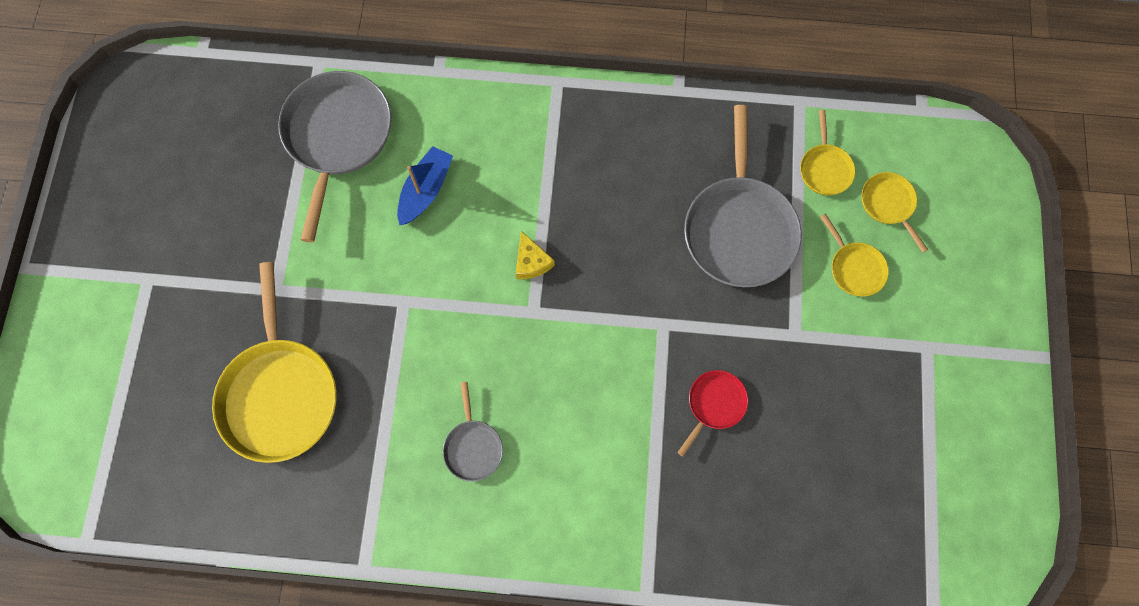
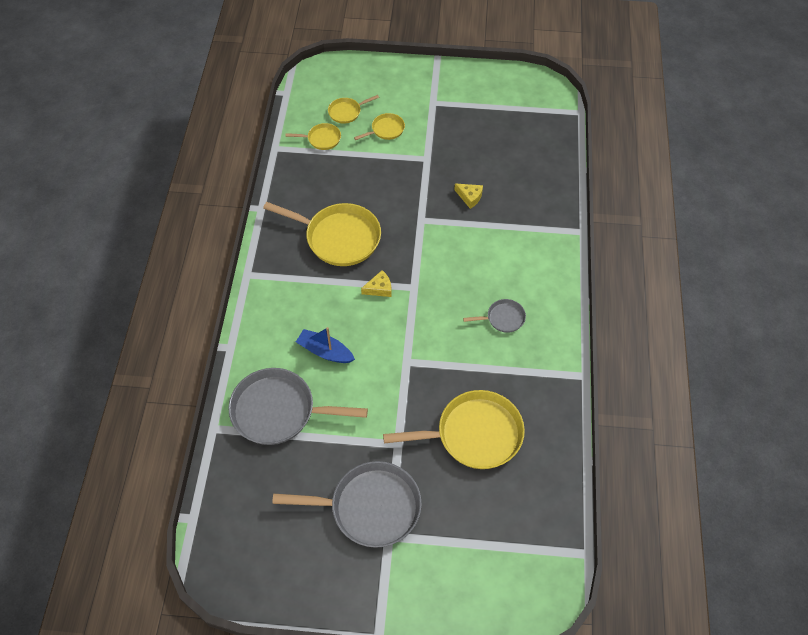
camera: 90 degrees left, 15 degrees down
red pan [677,370,748,457] -> yellow cheese [454,184,483,209]
grey pan [684,105,802,287] -> grey pan moved to [272,461,422,548]
none -> yellow pan [263,202,381,266]

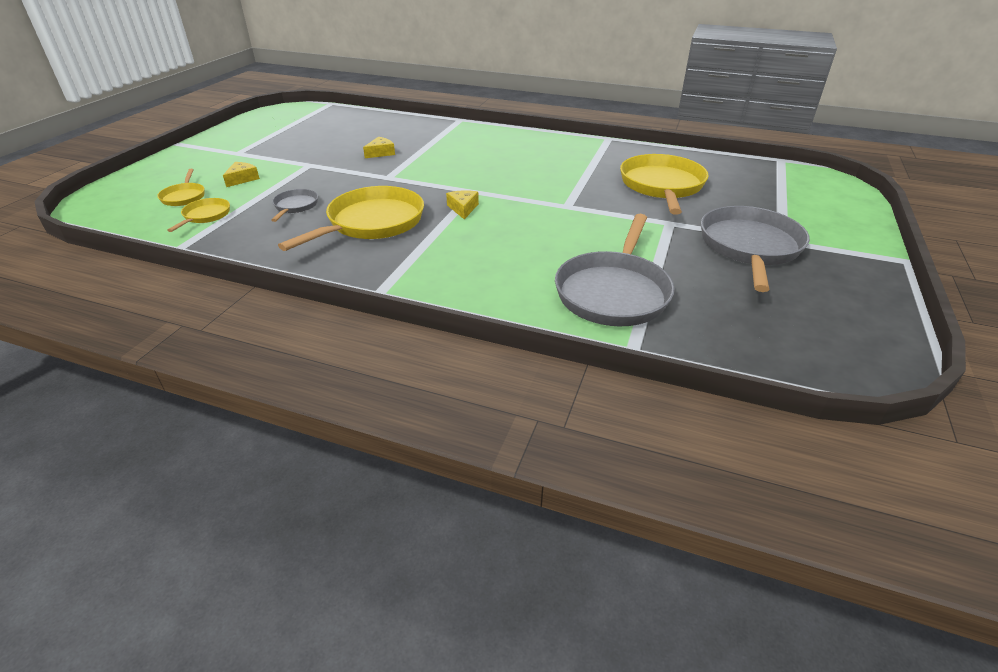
camera: 75 degrees left, 20 degrees down
blue boat [296,327,355,363] -> none
yellow pan [354,113,405,140] -> yellow cheese [223,162,260,187]
grey pan [463,299,526,333] -> grey pan moved to [272,189,318,222]

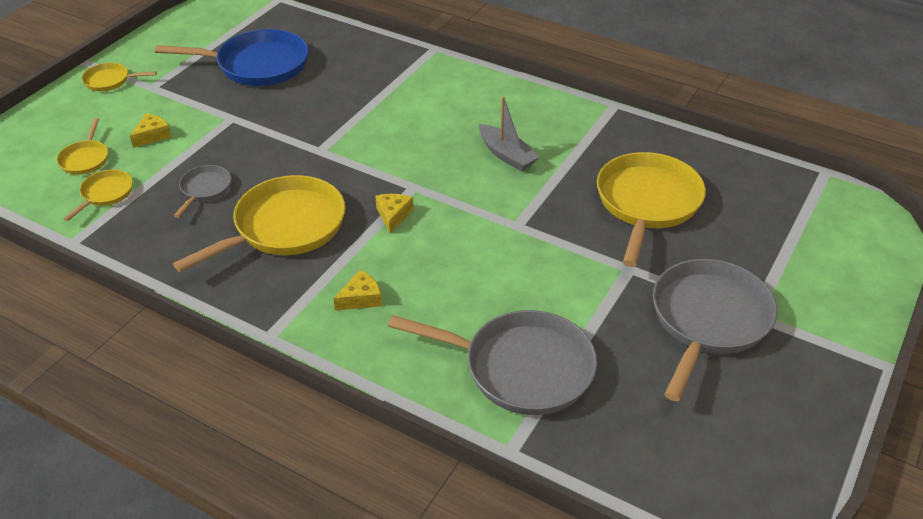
camera: 10 degrees right, 5 degrees up
yellow cheese [363,137,395,158] -> yellow cheese moved to [333,270,382,310]
grey pan [555,214,675,326] -> grey pan turned 105 degrees counterclockwise [388,310,597,415]
none -> yellow pan [82,63,157,91]
none -> blue pan [155,29,309,86]
none -> grey boat [479,96,540,171]

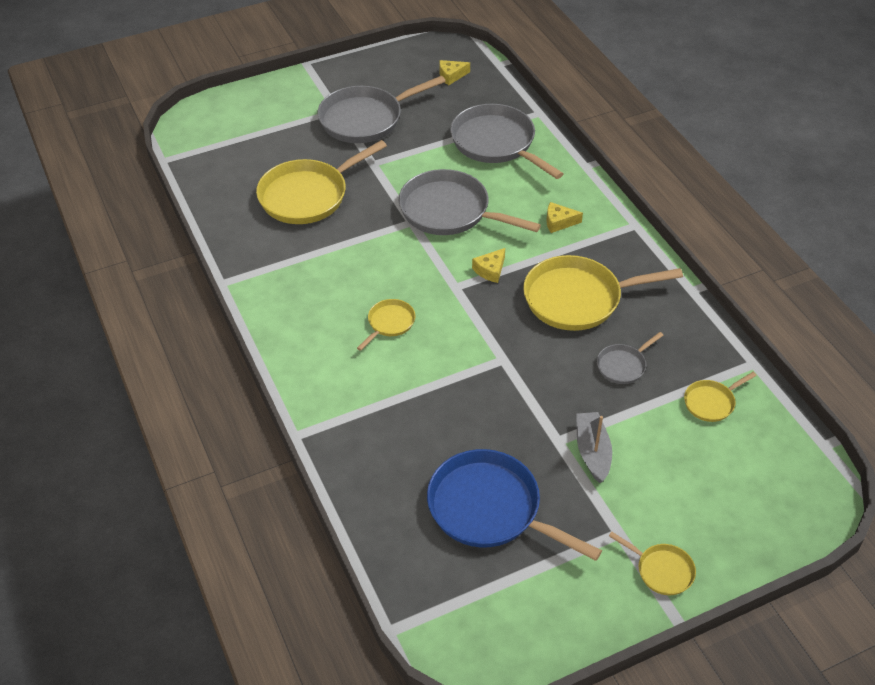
camera: 145 degrees left, 5 degrees up
yellow pan [57,118,108,175] -> yellow pan moved to [357,299,415,351]
yellow cheese [130,113,172,148] -> yellow cheese moved to [439,60,470,85]
grey boat [479,96,540,171] -> grey boat moved to [576,412,612,483]
none -> grey pan [399,169,541,235]

